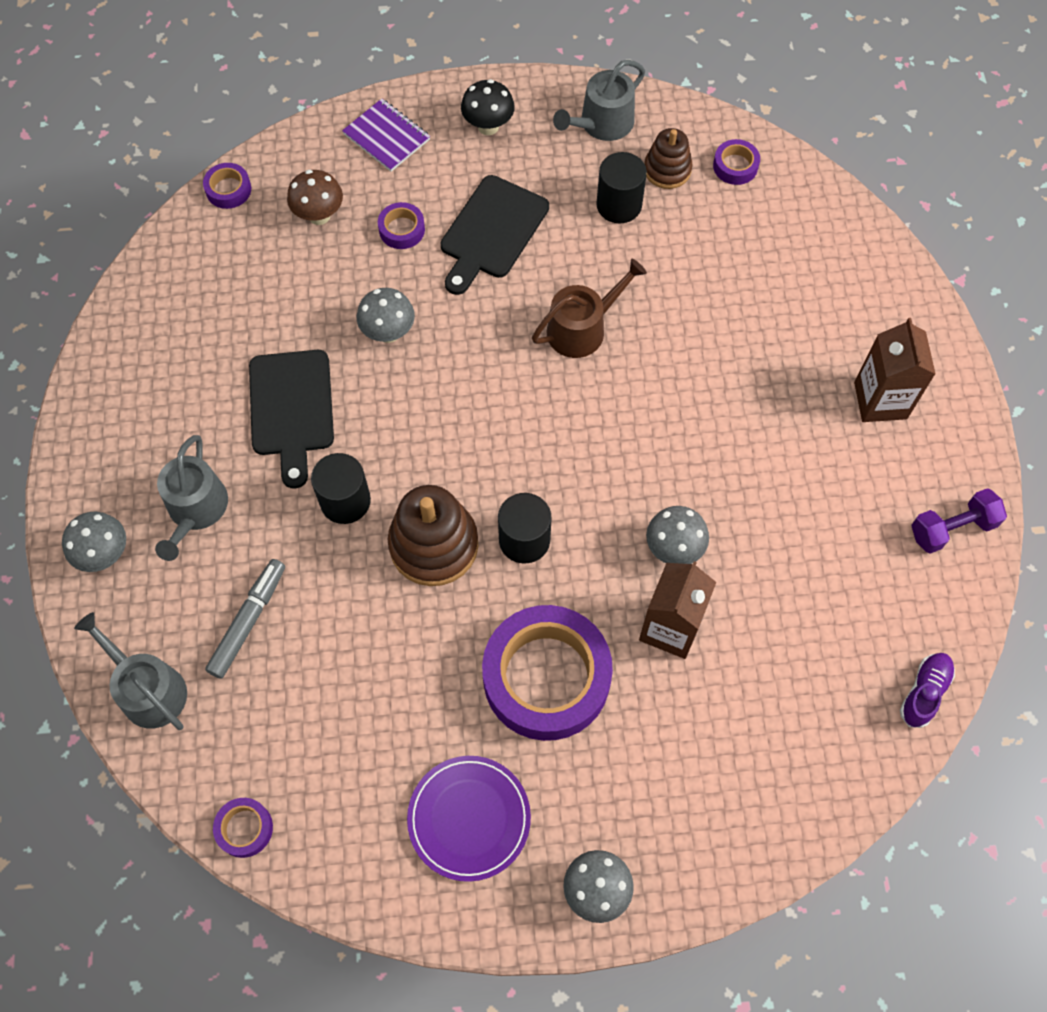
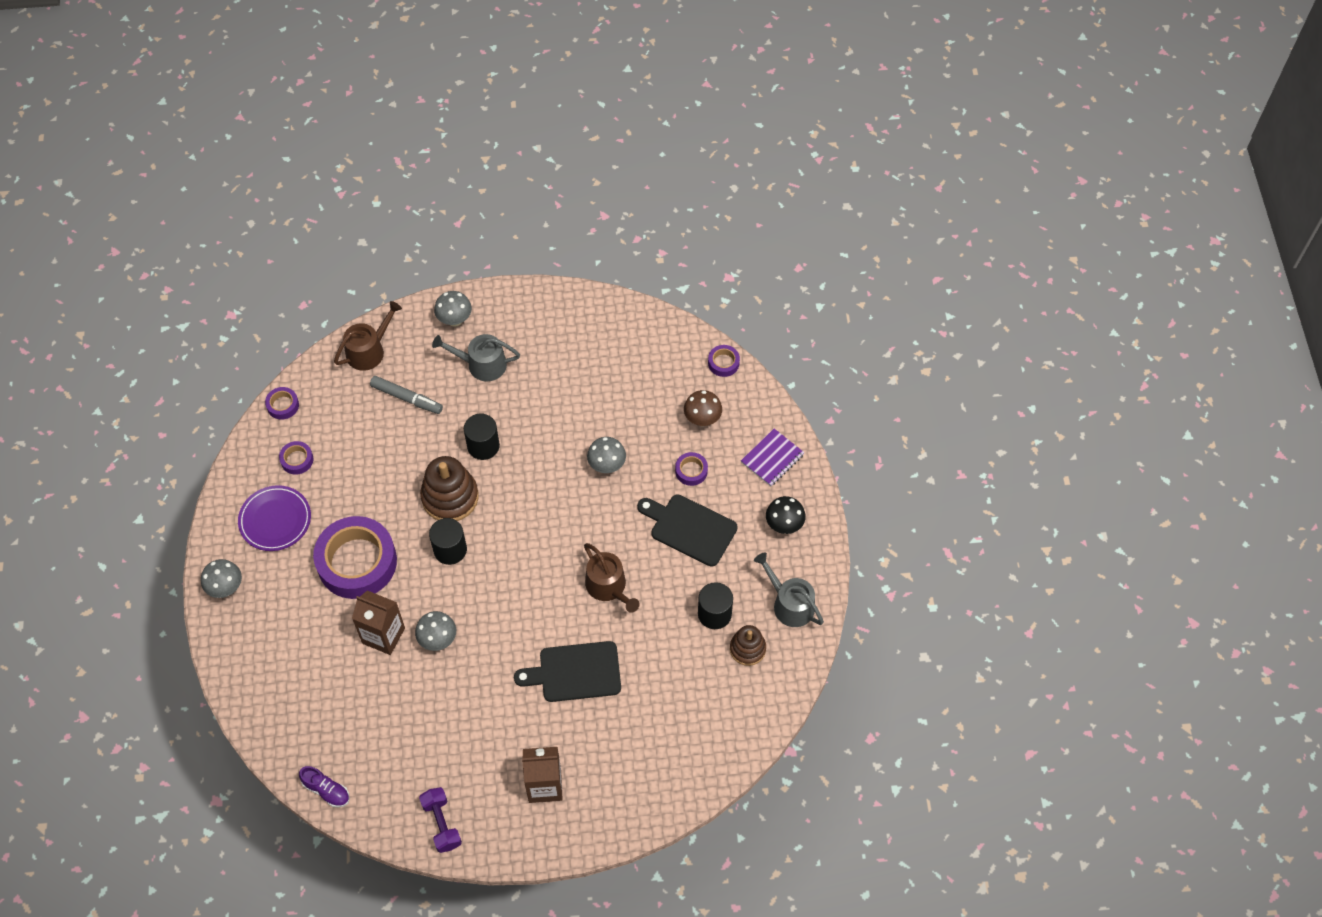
camera: 90 degrees right, 5 degrees down
grey watering can [74,612,187,730] -> brown watering can [334,301,402,371]
black cutting board [249,350,334,489] -> black cutting board moved to [514,641,621,702]
purple tape [713,139,760,185] -> purple tape moved to [279,441,313,475]

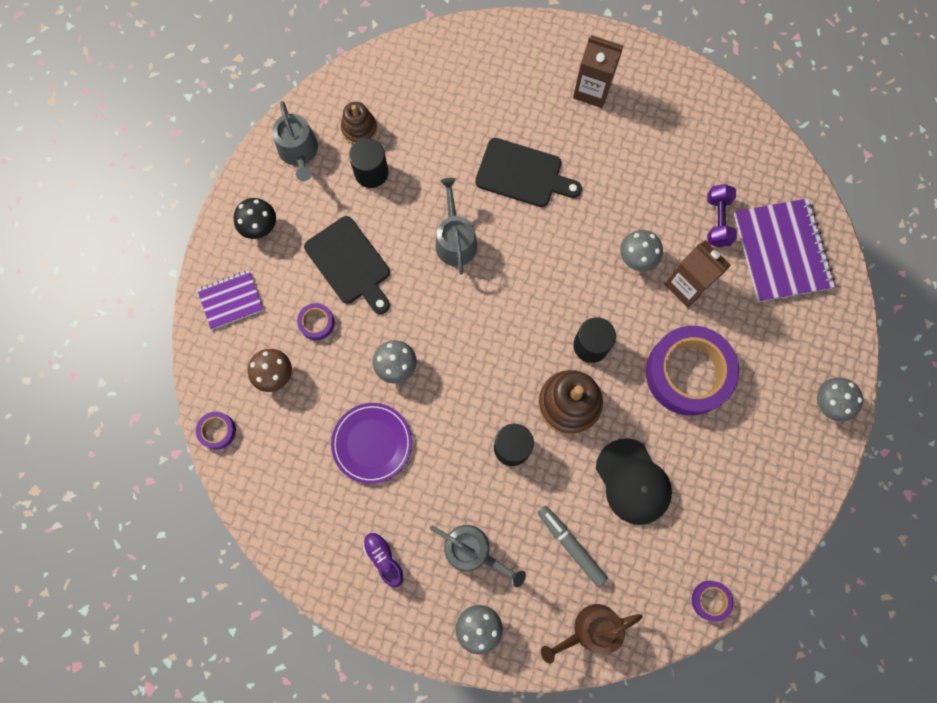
camera: 155 degrees left, 15 degrees up
purple plate [238,485,311,551] -> purple plate moved to [331,403,412,484]
purple tape [279,441,313,475] -> none
purple shoe [299,766,350,808] -> purple shoe moved to [363,532,405,587]
purple dumbbell [419,787,462,853] -> purple dumbbell moved to [707,184,737,247]
brown watering can [584,543,640,613] -> grey watering can [436,178,477,274]
none -> black cap [596,438,672,525]
none -> purple notebook [734,198,835,302]

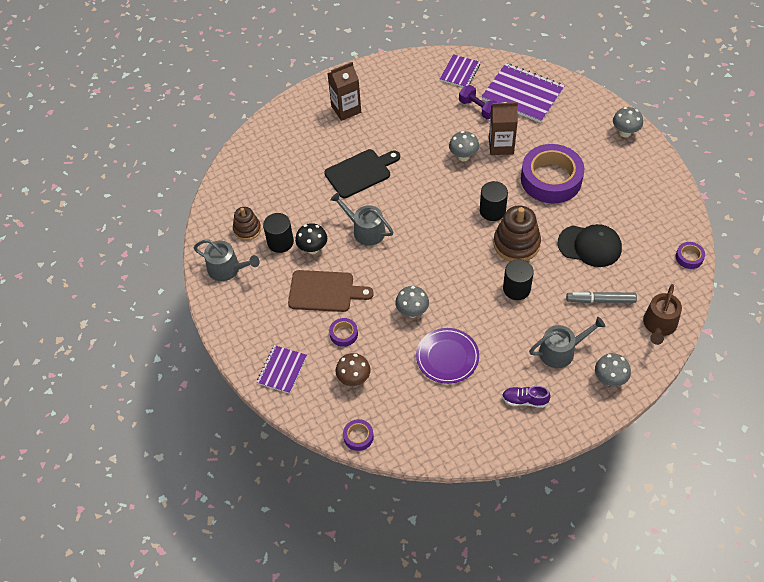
camera: 45 degrees left, 20 degrees down
black mushroom [233,198,276,239] -> black mushroom moved to [295,223,327,254]
black cutting board [304,216,390,314] -> brown cutting board [288,270,374,312]
none -> purple notebook [440,54,480,87]

